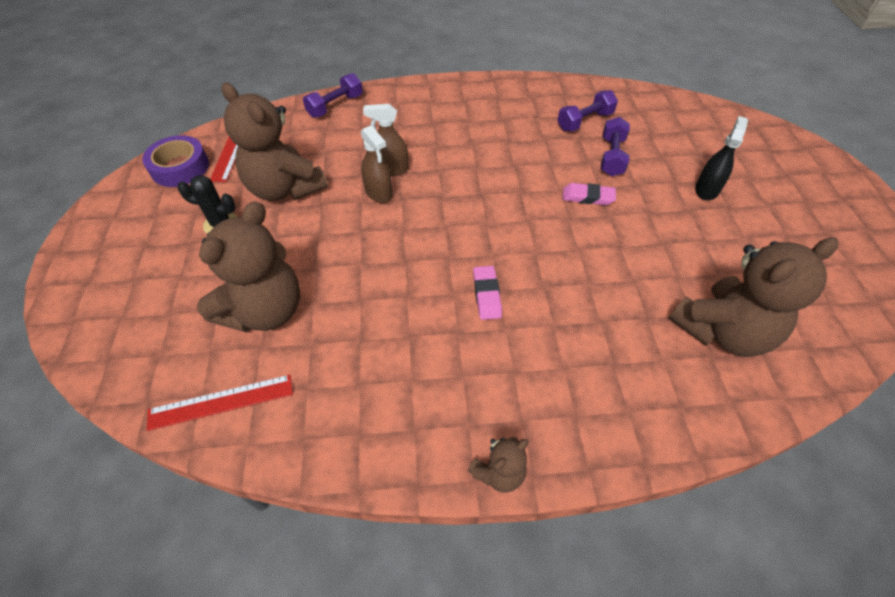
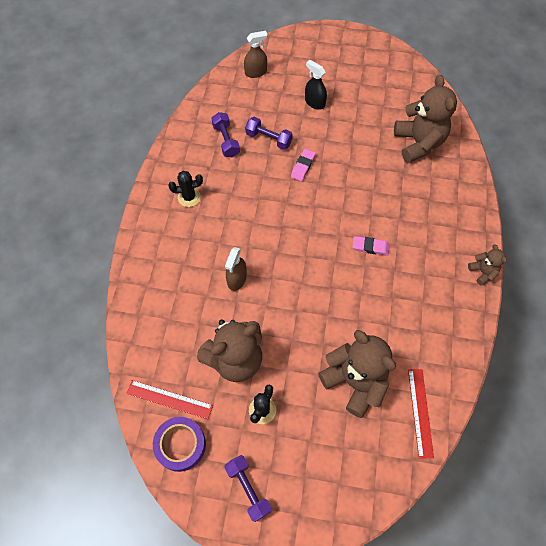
camera: 75 degrees left, 10 degrees up
purple dumbbell [303,73,363,118] -> purple dumbbell moved to [224,455,272,522]
brown spray bottle [361,125,392,203] -> brown spray bottle moved to [244,31,268,78]
none -> black cactus [168,171,203,207]

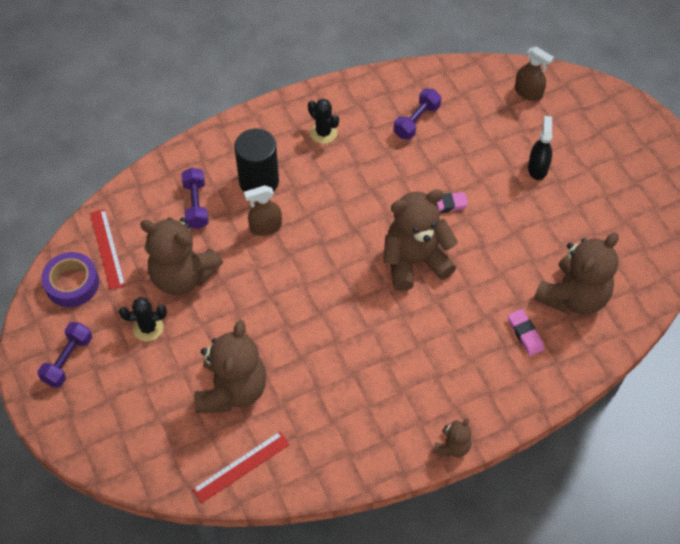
camera: 55 degrees right, 5 degrees down
purple dumbbell [245,117,293,150] -> purple dumbbell moved to [181,168,209,229]
pink eraser [352,236,390,256] -> pink eraser moved to [508,309,544,356]
none -> black cylinder [234,129,279,192]
none -> brown teddy bear [383,189,458,291]

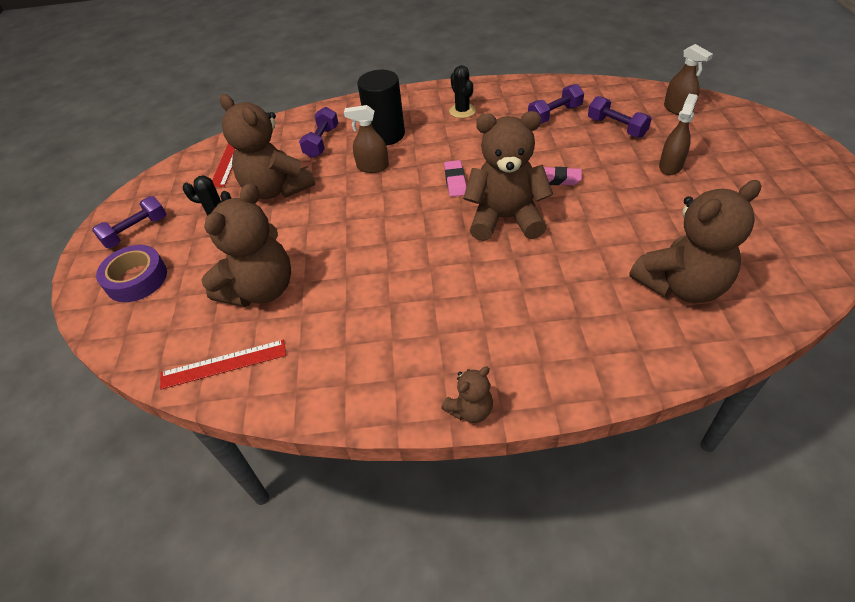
camera: 25 degrees right, 10 degrees down
purple tape [42,252,99,307] -> purple tape moved to [96,245,167,302]
pink eraser [508,309,544,356] -> pink eraser moved to [444,160,467,197]
black spray bottle [528,116,553,180] -> brown spray bottle [659,94,698,175]
none -> purple dumbbell [588,96,652,138]

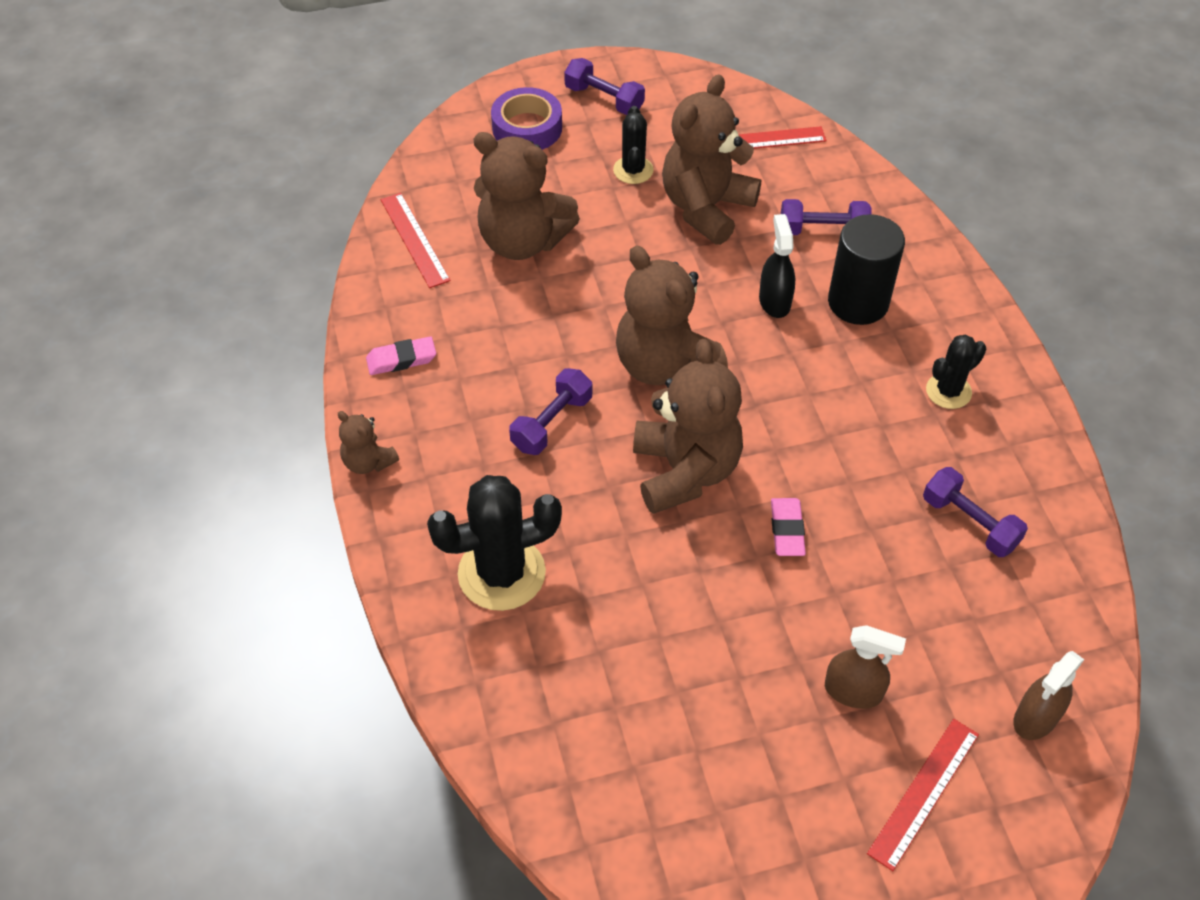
camera: 75 degrees right, 5 degrees up
brown spray bottle [344,105,389,173] -> black spray bottle [759,214,795,318]
pink eraser [444,160,467,197] -> pink eraser moved to [366,337,436,375]
purple dumbbell [588,96,652,138] -> purple dumbbell moved to [509,368,592,455]
brown teddy bear [630,180,761,303] -> brown teddy bear moved to [616,245,728,385]
none -> black cactus [427,475,562,611]
none -> red ruler [867,719,979,871]

